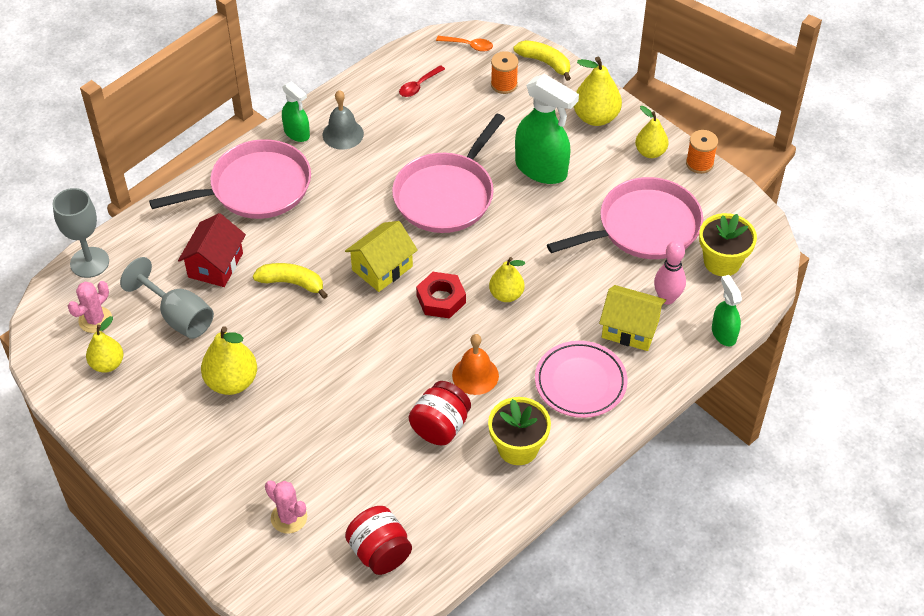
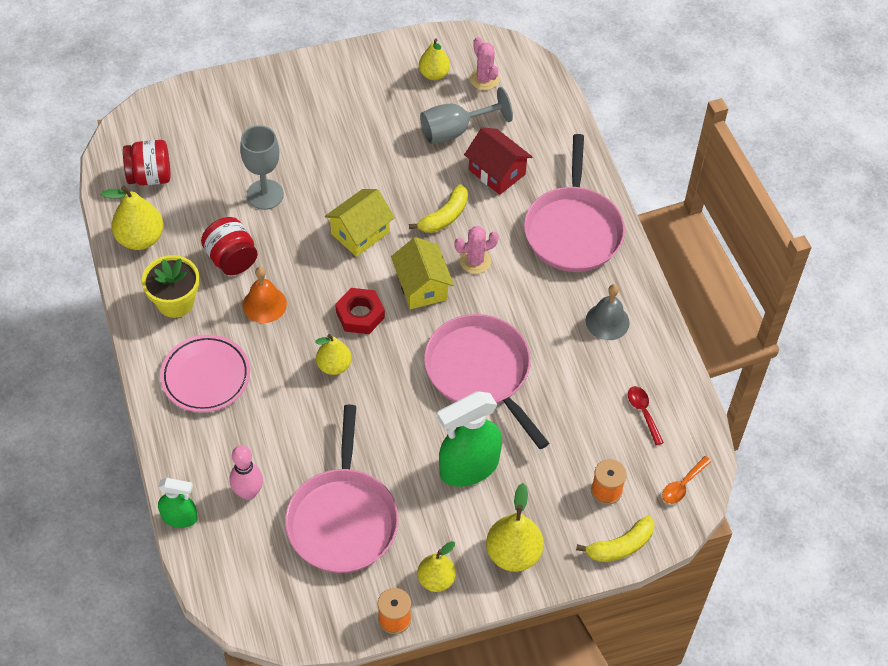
camera: 115 degrees right, 5 degrees up
grey goblet [53,188,109,278] -> grey goblet moved to [240,125,284,210]
yellow pear [201,326,257,395] -> yellow pear moved to [101,186,164,250]
pink cactus [265,480,307,534] -> pink cactus moved to [454,226,499,274]
green spray bottle [282,81,310,142] -> none
yellow house [599,285,666,351] -> yellow house moved to [325,189,395,257]
yellow flower pot [699,213,757,276] -> none

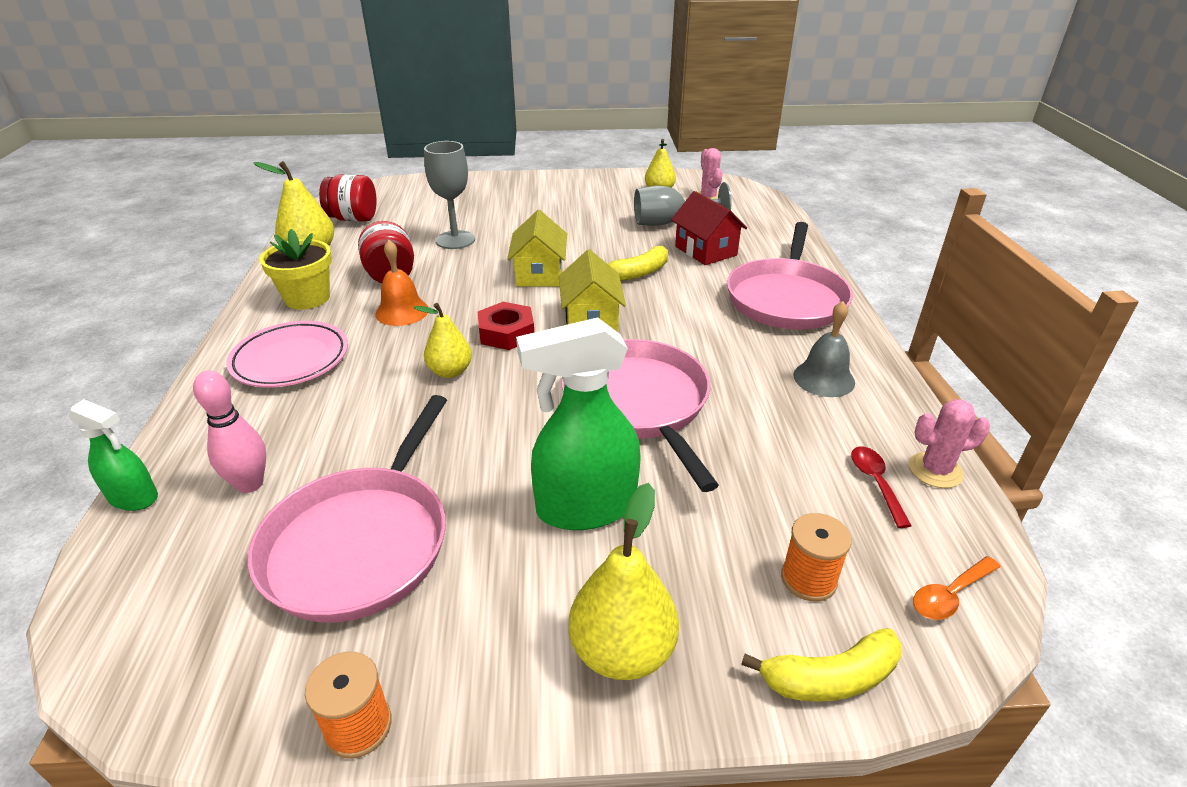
camera: 15 degrees right, 20 degrees down
yellow house [325,189,395,257] -> yellow house turned 60 degrees counterclockwise [507,210,567,287]
yellow pear [417,541,456,592] -> none
pink cactus [454,226,499,274] -> pink cactus moved to [909,399,990,488]

